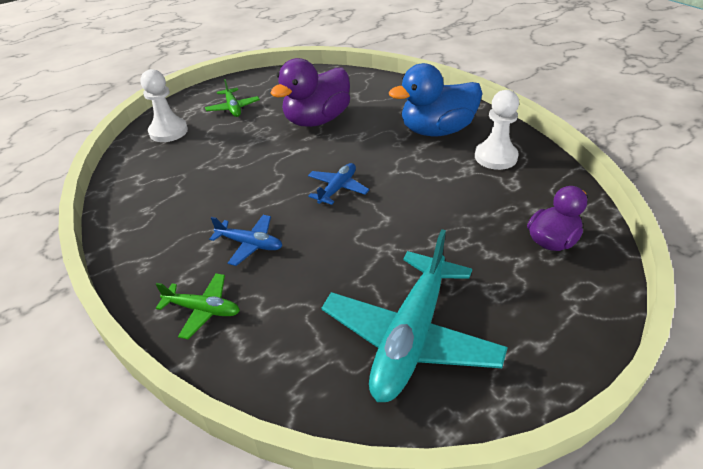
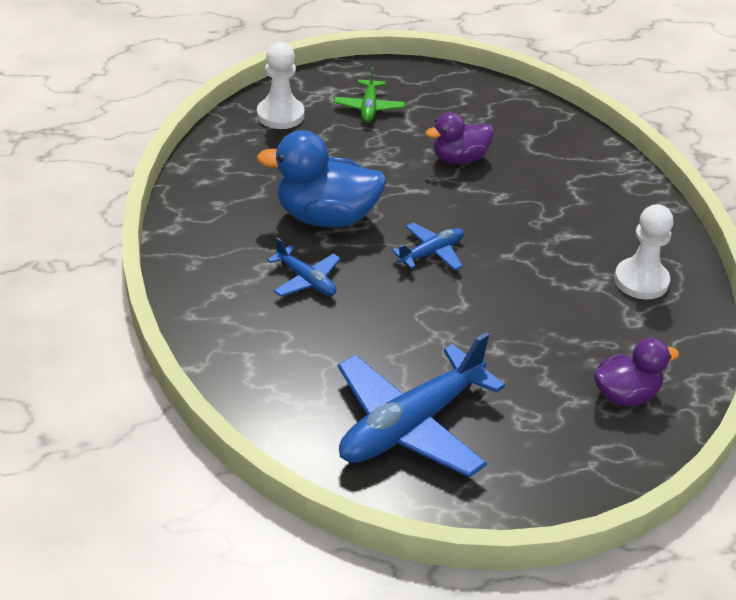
camera: 20 degrees right, 0 degrees up
green plane [156,273,240,339] -> none
purple duck [270,58,350,127] -> purple duck [425,112,494,164], size x0.61
turquoise plane [322,229,508,402] -> blue plane [338,332,505,478]
blue duck [389,63,482,136] -> blue duck moved to [257,130,387,228]

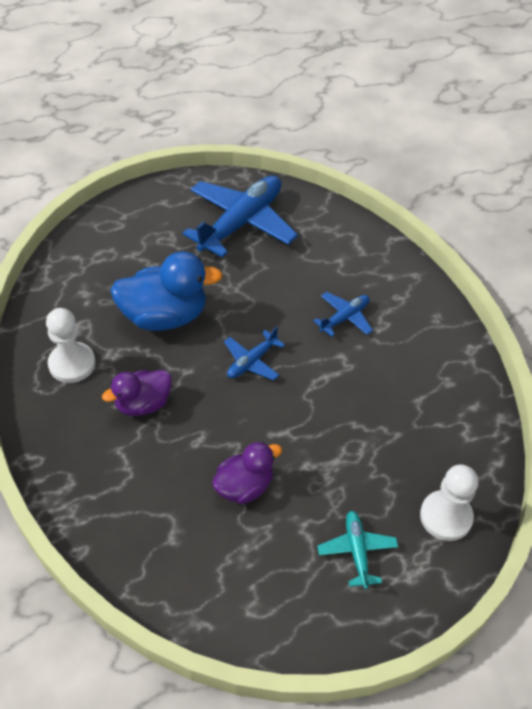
camera: 170 degrees right, 10 degrees up
blue duck [257,130,387,228] -> blue duck moved to [110,252,223,331]
blue plane [267,237,341,297] -> blue plane turned 105 degrees clockwise [313,292,373,337]
green plane [334,67,405,123] -> turquoise plane [317,511,398,589]
purple duck [594,338,679,406] -> purple duck moved to [102,370,172,416]

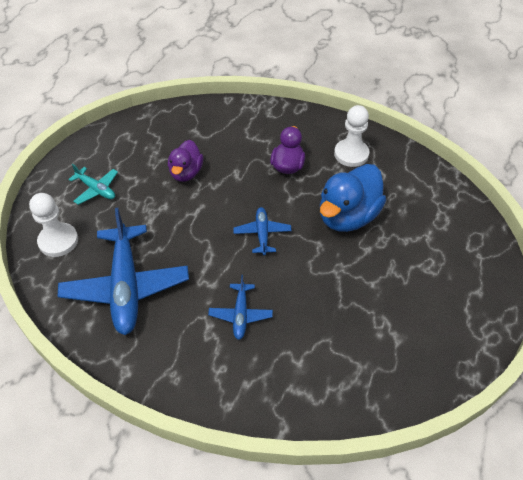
camera: 135 degrees right, 0 degrees up
blue plane [183,176,298,258] -> blue plane moved to [58,208,189,335]

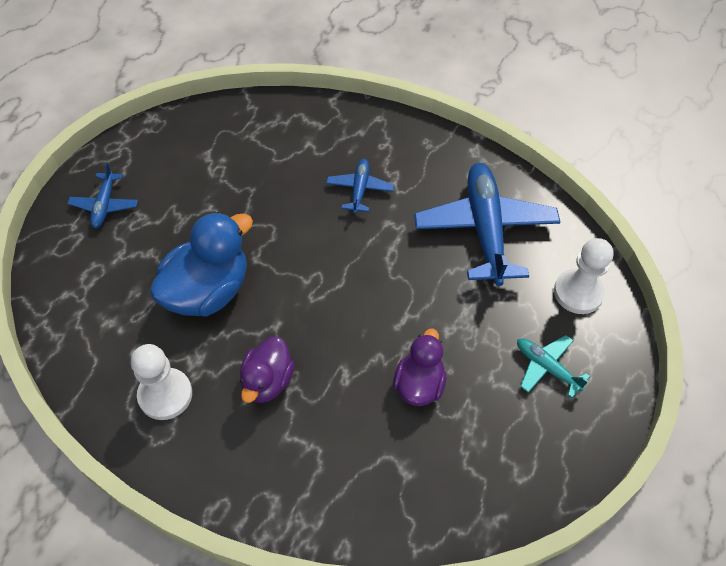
camera: 175 degrees left, 5 degrees up
blue plane [233,207,292,255] -> blue plane moved to [67,162,138,228]

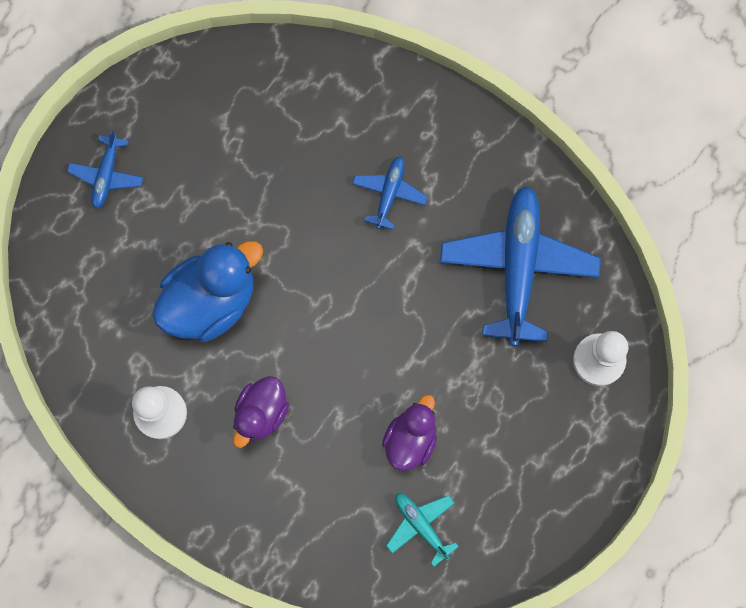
camera: 10 degrees right, 20 degrees up
turquoise plane [517,335,590,398] -> turquoise plane moved to [386,493,459,567]

